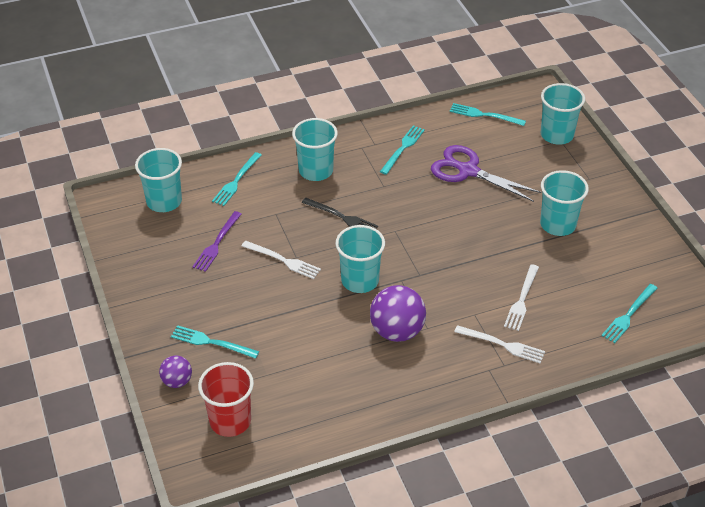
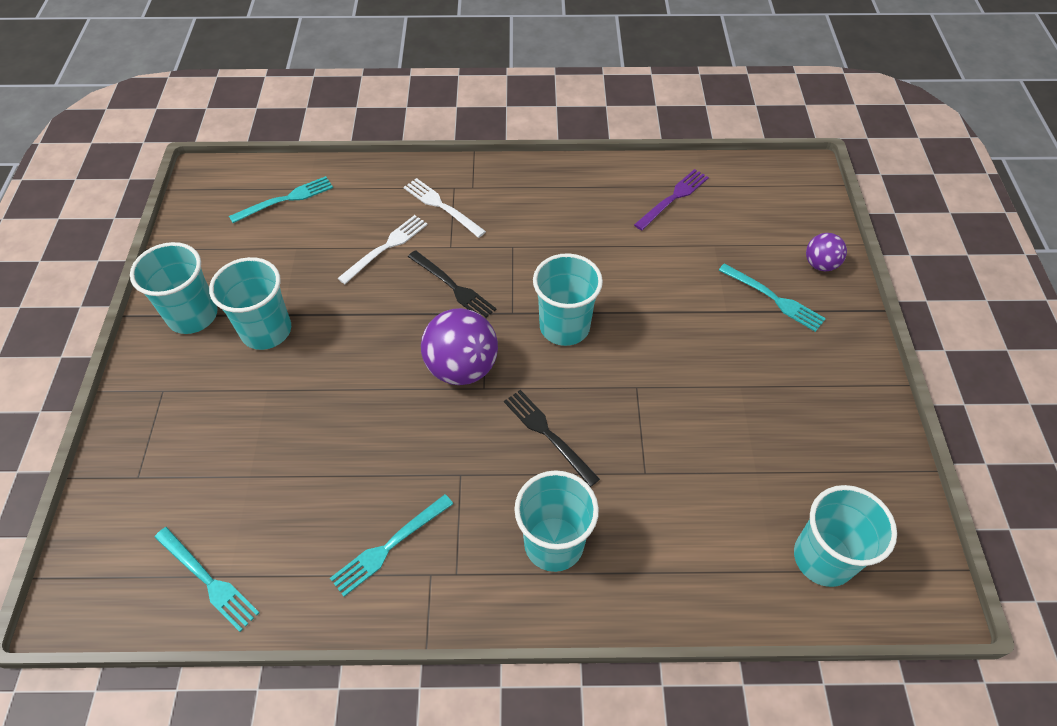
camera: 160 degrees left, 10 degrees up
purple fork [192,211,242,272] -> purple fork moved to [634,169,709,231]
red cup [198,362,254,437] -> none
turquoise fork [212,152,262,206] -> none
white fork [242,241,321,279] -> none
purple ball [370,285,426,342] -> purple ball moved to [421,308,498,385]
purple scissors [431,145,541,202] -> none
turquoise cup [540,83,585,145] -> turquoise cup moved to [130,242,218,334]
none -> black fork [408,250,496,318]

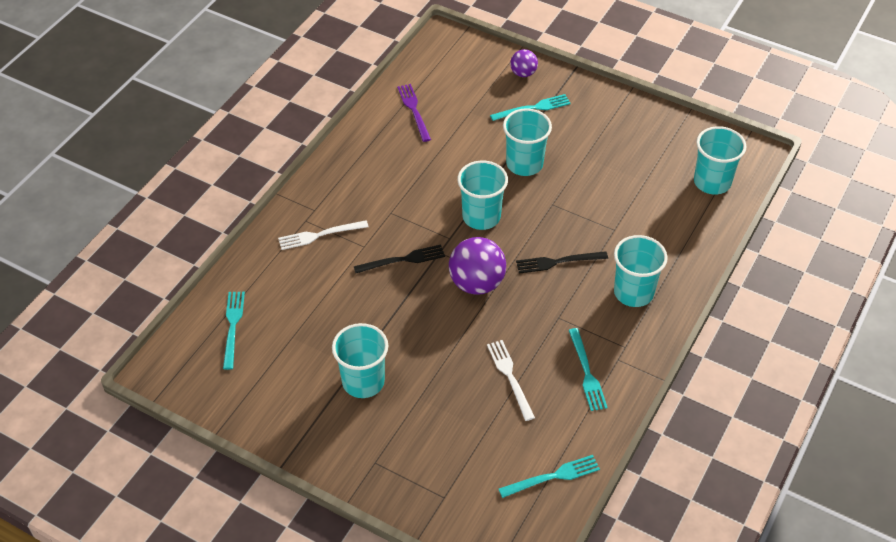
camera: 60 degrees left, 5 degrees down
turquoise cup [130,242,218,334] -> turquoise cup moved to [503,108,552,176]
white fork [337,215,428,284] -> white fork moved to [487,340,535,421]

